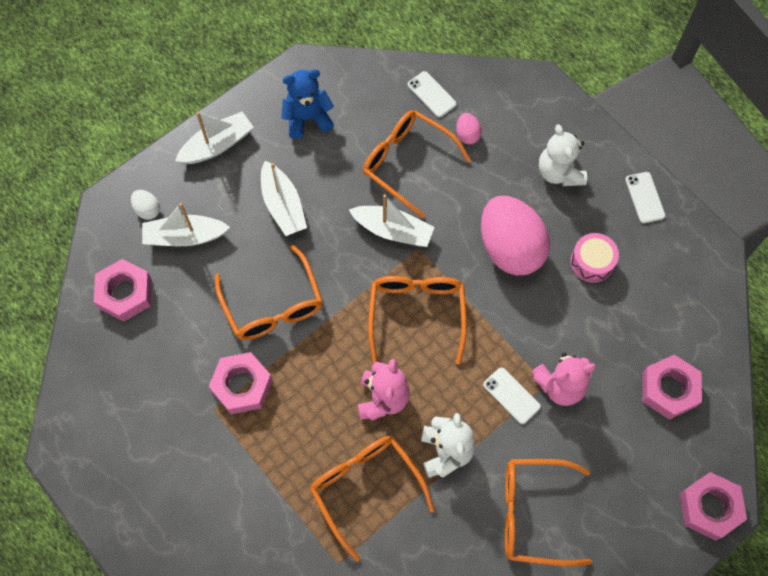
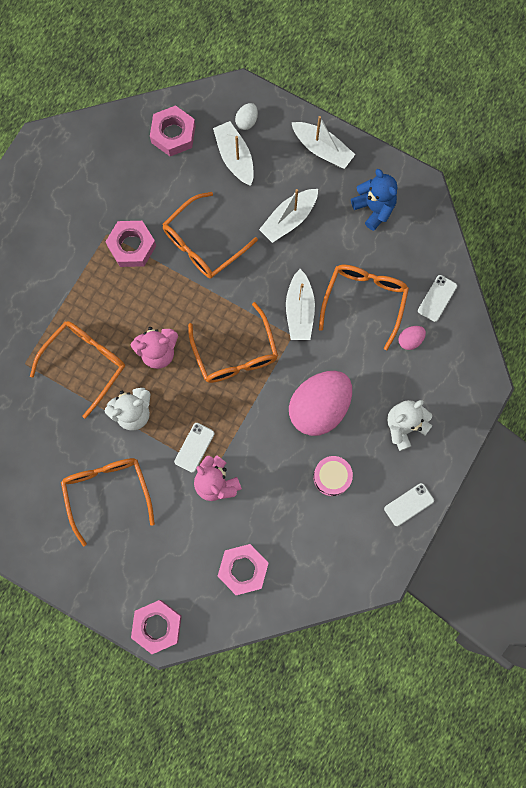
camera: 70 degrees right, 10 degrees up
orange glasses [368,276,467,364] -> orange glasses turned 90 degrees clockwise [188,302,278,383]

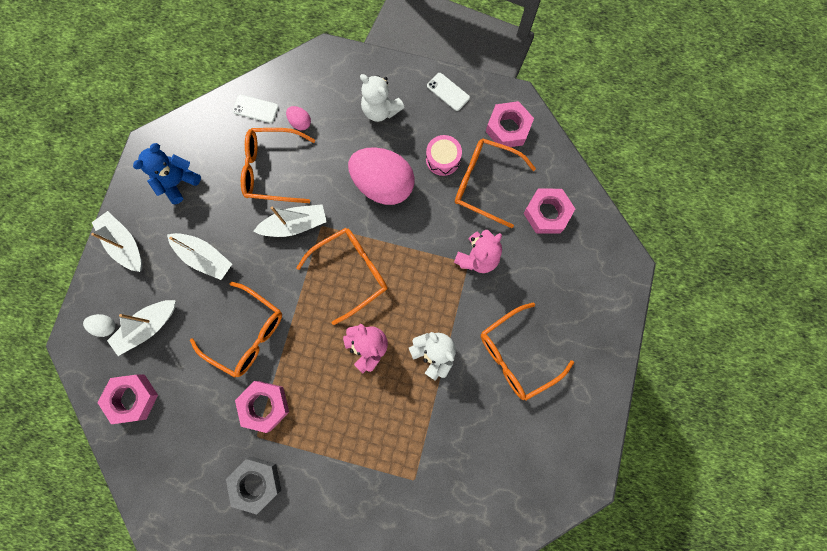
camera: 105 degrees left, 0 degrees up
orange glasses [30,321,125,419] -> orange glasses moved to [455,139,536,228]
pink nut [131,600,182,654] -> pink nut moved to [486,101,534,149]
white phone [174,423,214,473] -> none
white boat [291,116,355,169] -> white boat turned 60 degrees counterclockwise [91,211,143,272]
none -> grey nut [226,457,282,515]

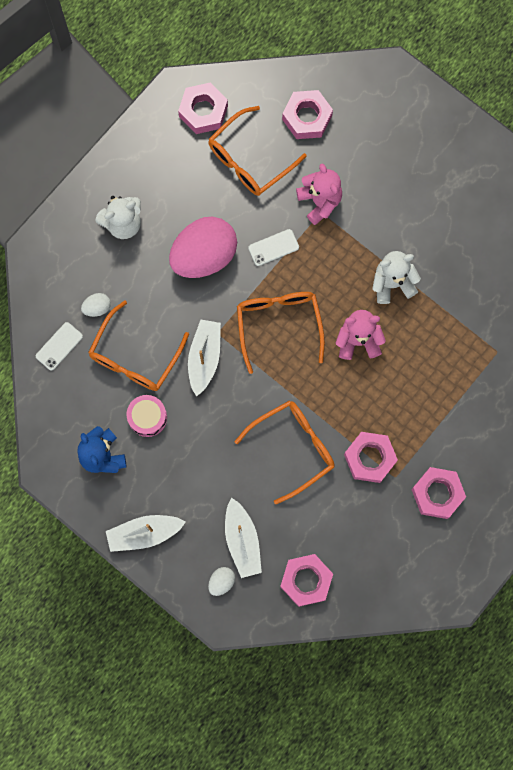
camera: 65 degrees left, 0 degrees up
white boat [167,233,232,280] -> none
grey nut [226,457,282,515] -> pink nut [411,467,466,519]
pink egg [286,106,311,130] -> white egg [81,293,111,317]
pink drum [426,135,462,176] -> pink drum moved to [127,395,167,437]
white phone [427,73,470,111] -> white phone moved to [248,229,299,266]
orange glasses [481,303,574,401] -> none

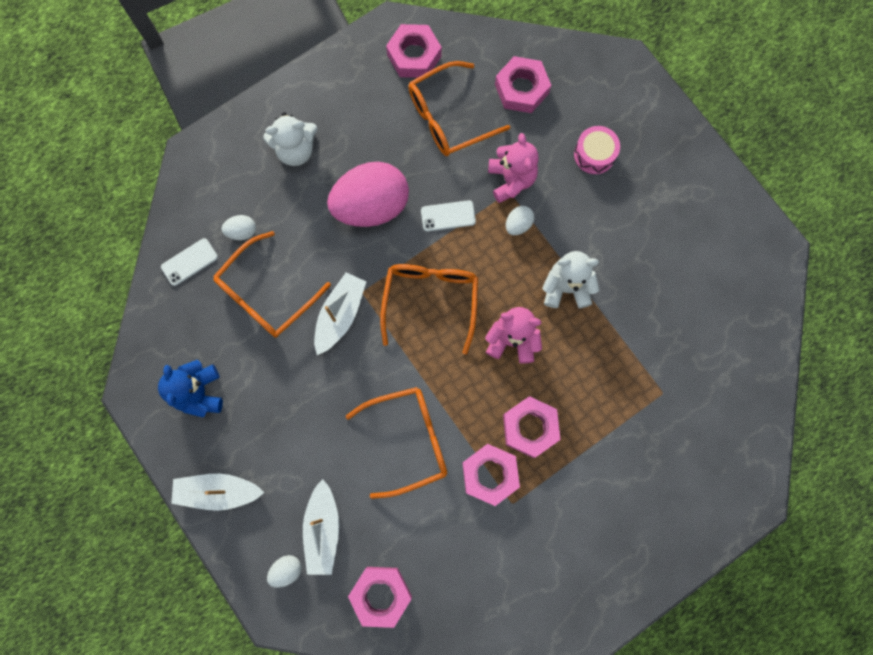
camera: 15 degrees right, 0 degrees up
pink drum [127,395,167,437] -> pink drum moved to [574,126,620,174]
pink nut [411,467,466,519] -> pink nut moved to [503,396,561,458]
none -> white egg [506,206,534,235]

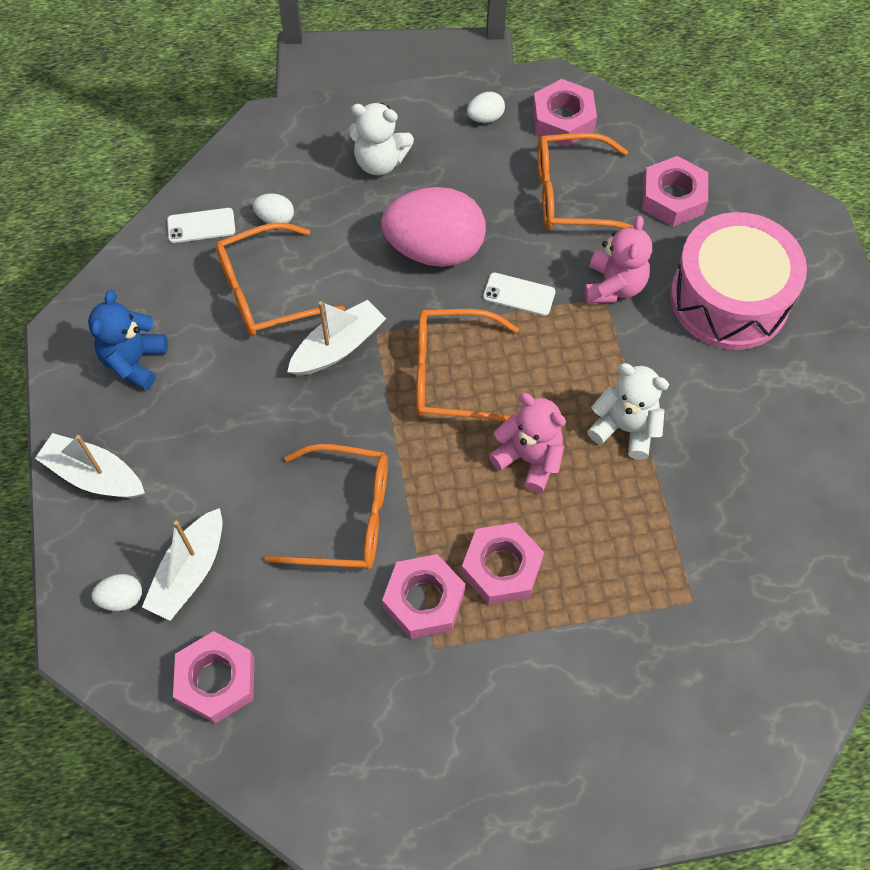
camera: 25 degrees right, 15 degrees down
orange glasses [380,264,478,354] -> orange glasses turned 120 degrees counterclockwise [416,309,519,422]
white egg [506,206,534,235] -> white egg moved to [467,92,505,123]
pink drum [574,126,620,174] -> pink drum [670,212,807,350], size x2.17

